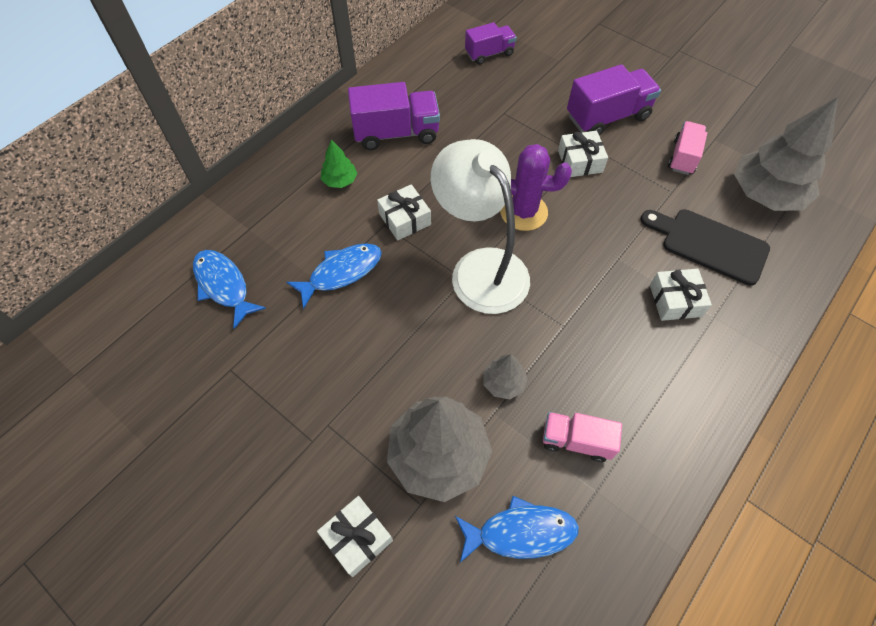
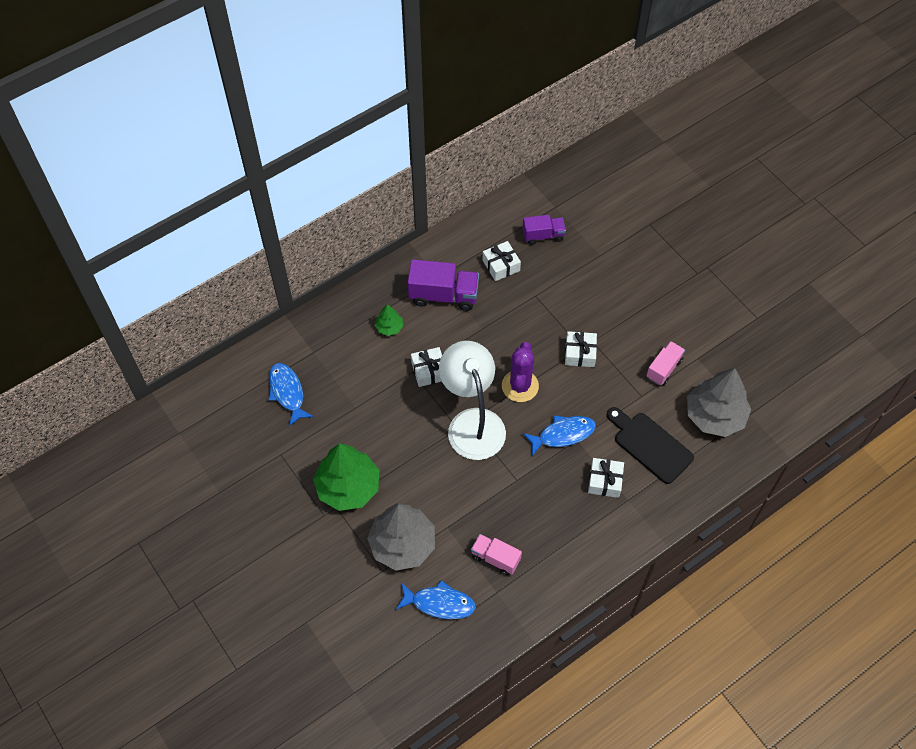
camera: 15 degrees right, 0 degrees up
blue fish [286,243,382,309] -> blue fish moved to [523,415,596,456]
white gift [317,496,393,577] -> white gift moved to [483,241,521,281]
grey tree [483,354,528,399] -> none
purple cactus [500,144,572,231] -> purple cactus turned 75 degrees clockwise [502,342,539,402]
purple truck [567,64,661,135] -> none
none -> green tree [313,443,379,511]

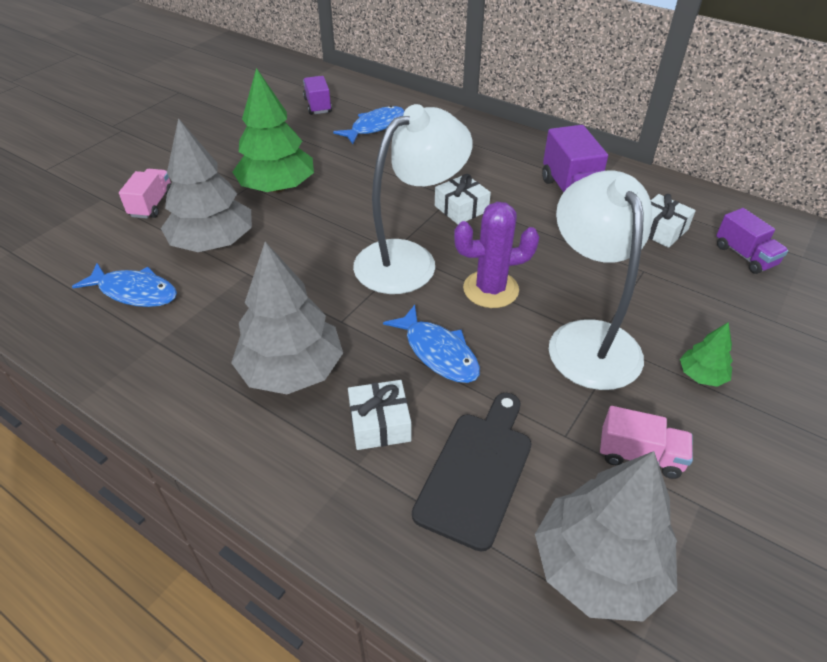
camera: 70 degrees right, 15 degrees down
green tree [375,304,403,336] -> green tree moved to [680,322,733,387]
blue fish [396,580,476,619] -> blue fish turned 60 degrees counterclockwise [72,263,177,307]
pink truck [471,534,522,575] -> pink truck moved to [119,169,171,219]
white gift [565,331,597,367] -> white lamp [549,171,652,390]
none -> grey tree [231,242,343,394]
none -> purple truck [303,76,332,115]

